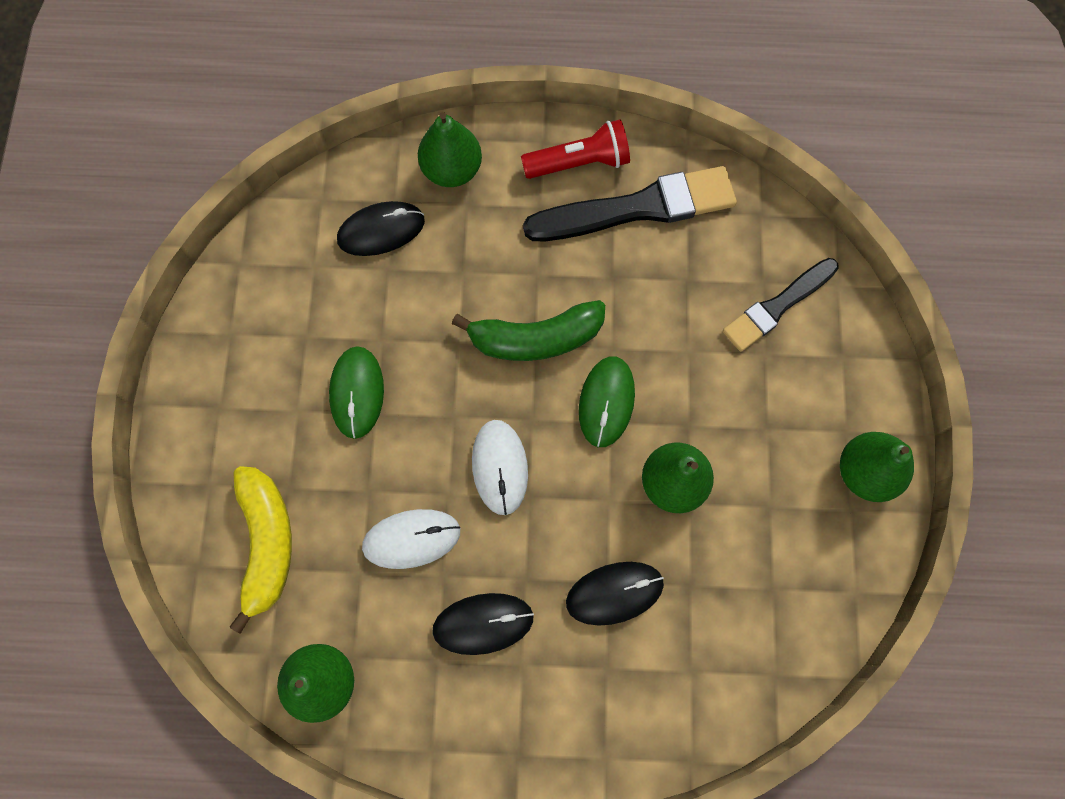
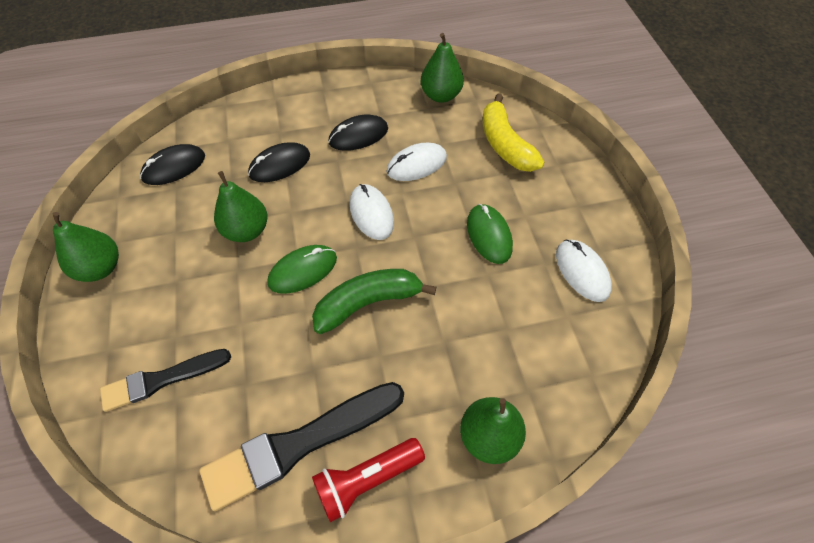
camera: 165 degrees right, 15 degrees down
black mouse [337,201,425,256] -> black mouse moved to [140,144,205,185]
green mouse [579,356,635,447] -> green mouse turned 60 degrees clockwise [267,245,337,294]
black brush [723,258,839,352] -> black brush turned 150 degrees counterclockwise [100,349,231,412]
none -> white mouse [556,240,612,302]

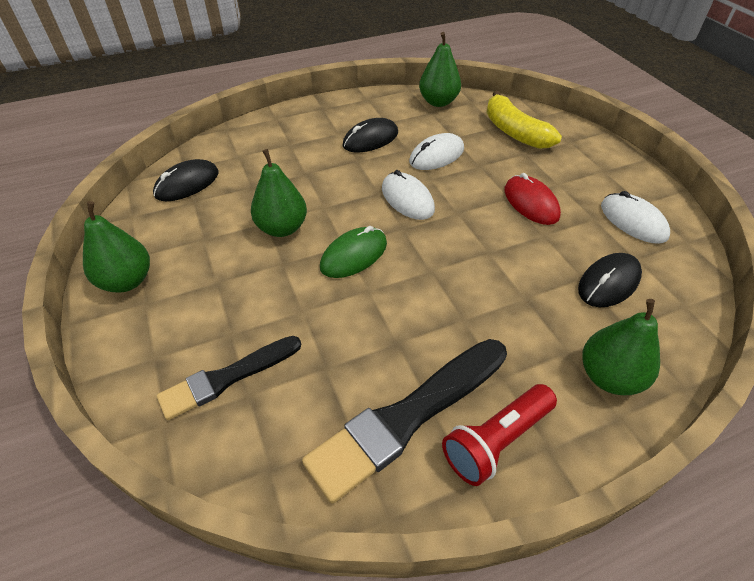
camera: 10 degrees left, 10 degrees down
black mouse [248,142,310,182] -> black mouse moved to [578,253,642,307]
green banana [312,269,436,334] -> none
green mouse [467,204,513,264] -> red mouse [504,173,561,225]

